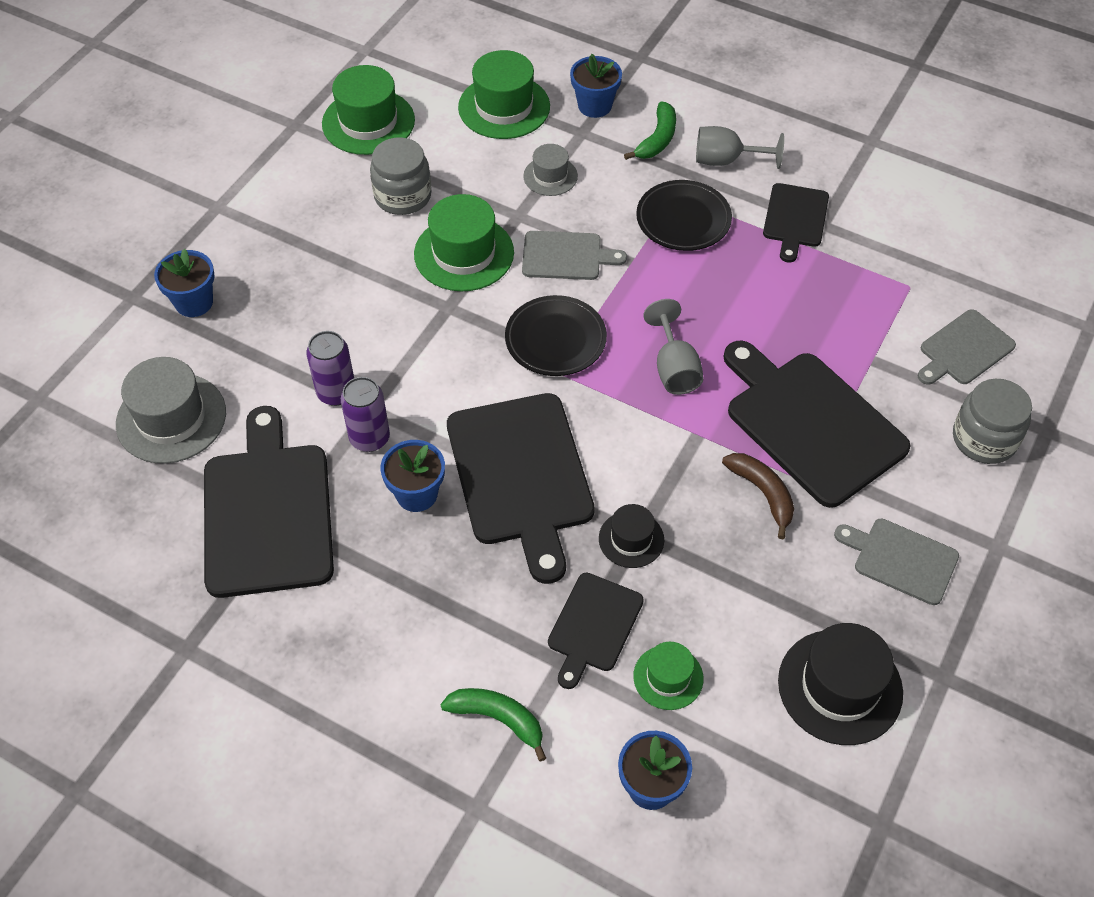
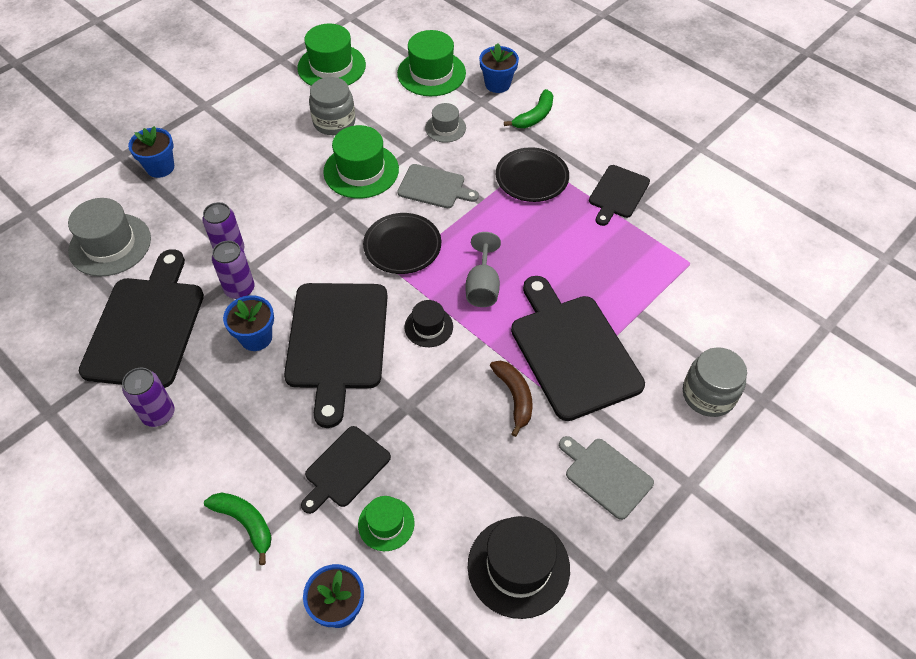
camera: 15 degrees right, 0 degrees up
black hat [599,504,664,568] -> black hat moved to [404,300,453,347]
grey goblet [696,126,784,169] -> none
grey cutting board [918,309,1016,385] -> none
none -> purple can [122,368,175,427]

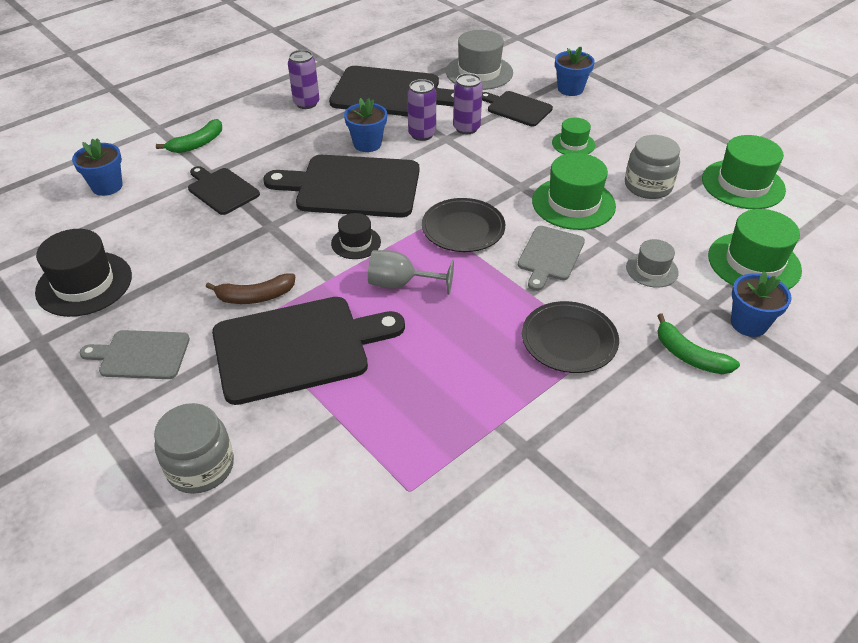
camera: 95 degrees right, 10 degrees down
green hat [358,496,415,551] -> green hat moved to [552,118,595,154]
grey cutting board [559,436,654,520] -> grey cutting board turned 135 degrees counterclockwise [80,330,190,379]
black cutting board [589,165,650,226] -> black cutting board moved to [482,91,553,126]

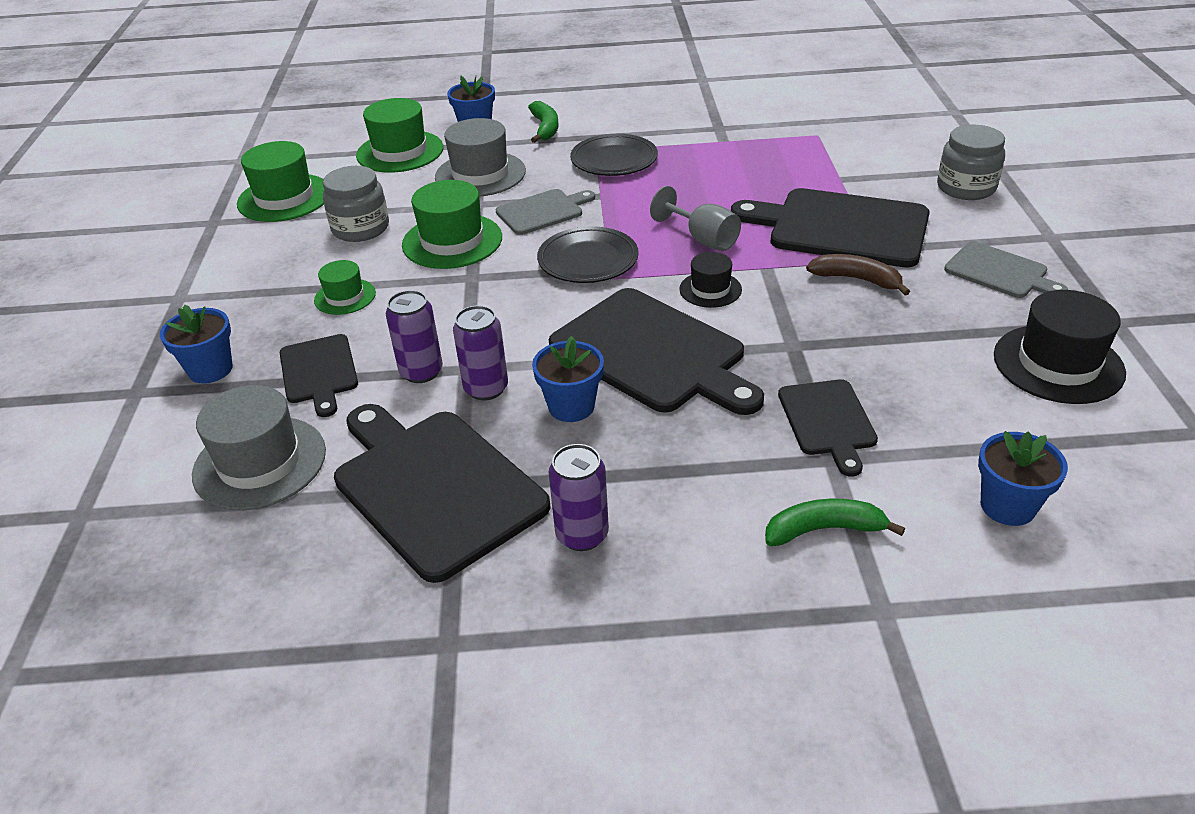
camera: 140 degrees left, 5 degrees down
grey hat [626,239,679,288] -> grey hat [435,118,526,196], size x1.76

